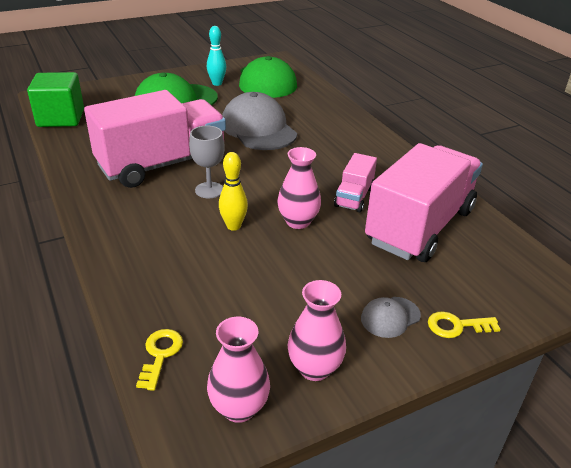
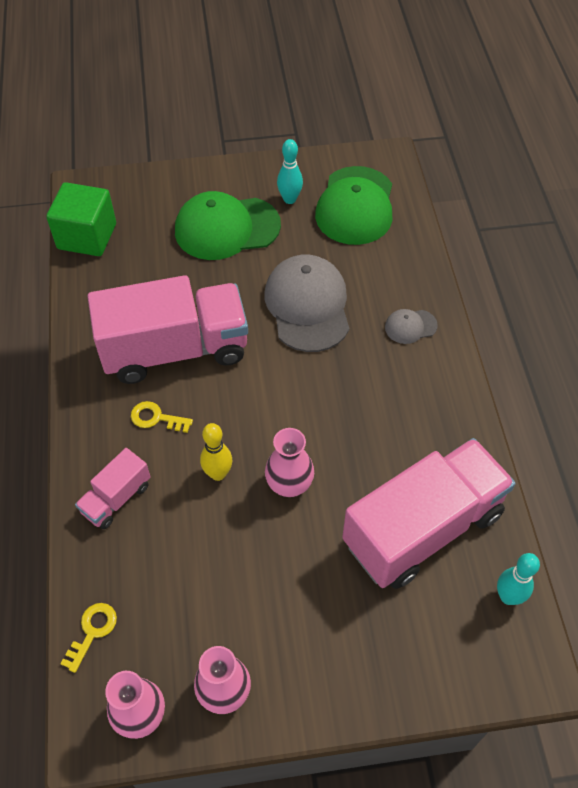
camera: 20 degrees right, 20 degrees up
grey goblet [189,126,225,198] -> none
pink truck [334,153,377,213] -> pink truck moved to [75,448,151,529]
grey cap [361,297,421,338] -> grey cap moved to [385,309,438,344]
yellow key [428,311,501,338] -> yellow key moved to [131,401,193,433]
none -> turquoise bowling pin [497,553,540,605]

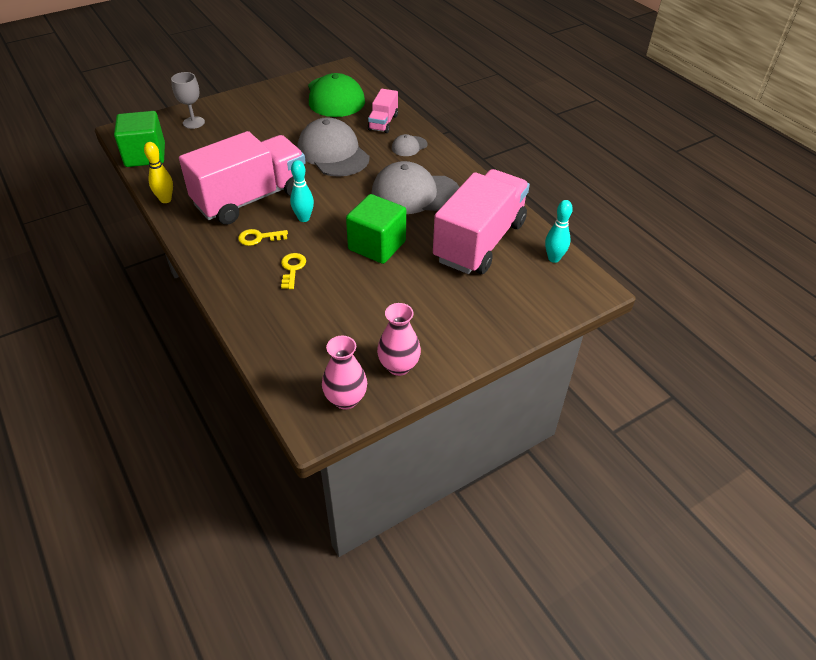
camera: 25 degrees left, 10 degrees down
yellow key [61,603,117,673] -> yellow key moved to [281,253,306,289]
pink truck [75,448,151,529] -> pink truck moved to [368,89,398,133]
green cap [175,191,281,260] -> none
yellow bowling pin [200,423,232,481] -> yellow bowling pin moved to [144,142,173,203]
pink vase [265,428,314,497] -> green cube [346,194,406,264]
turquoise bowling pin [277,139,303,204] -> turquoise bowling pin moved to [290,160,314,222]
none -> grey goblet [171,72,205,129]
none -> grey cap [371,161,460,214]

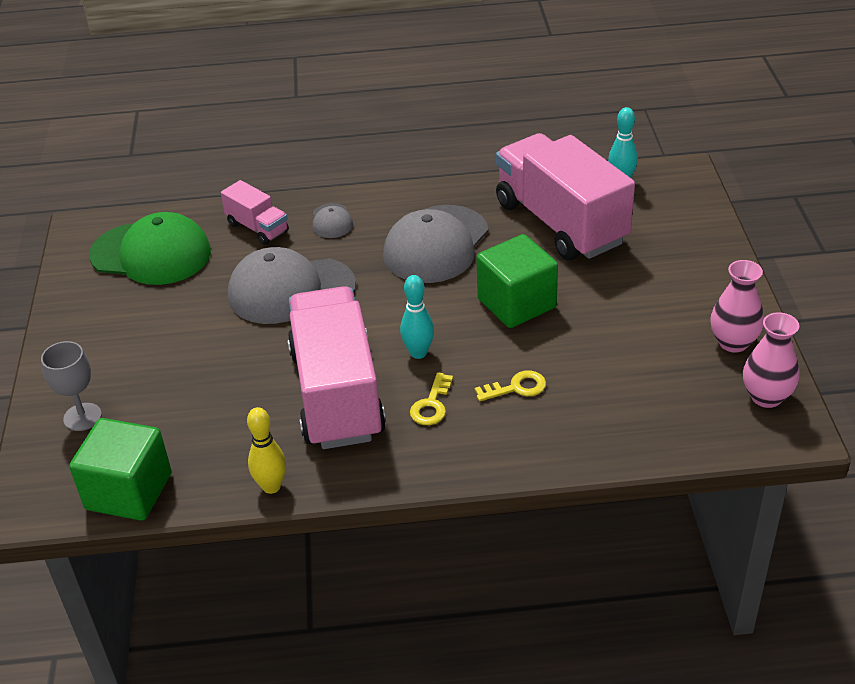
camera: 60 degrees left, 5 degrees down
yellow key [281,253,306,289] -> yellow key turned 135 degrees clockwise [475,370,546,402]

